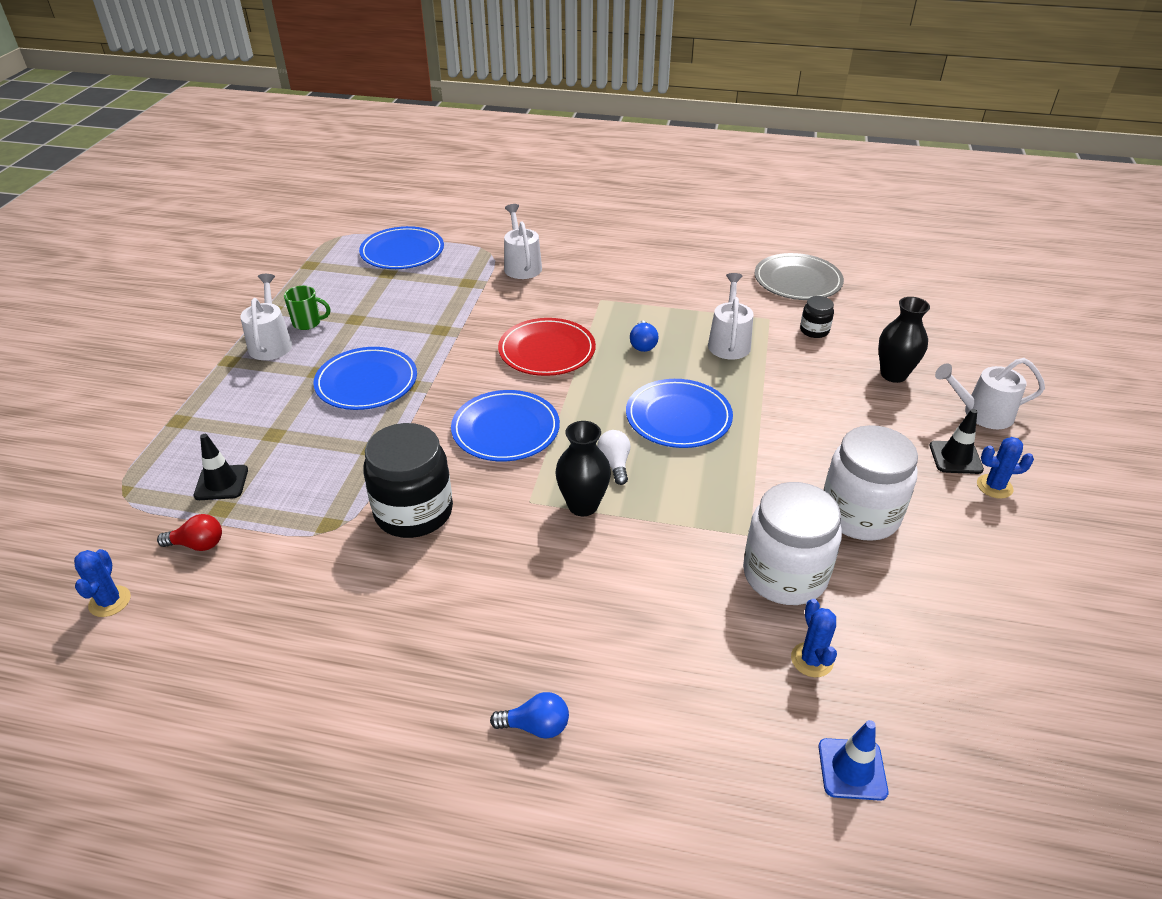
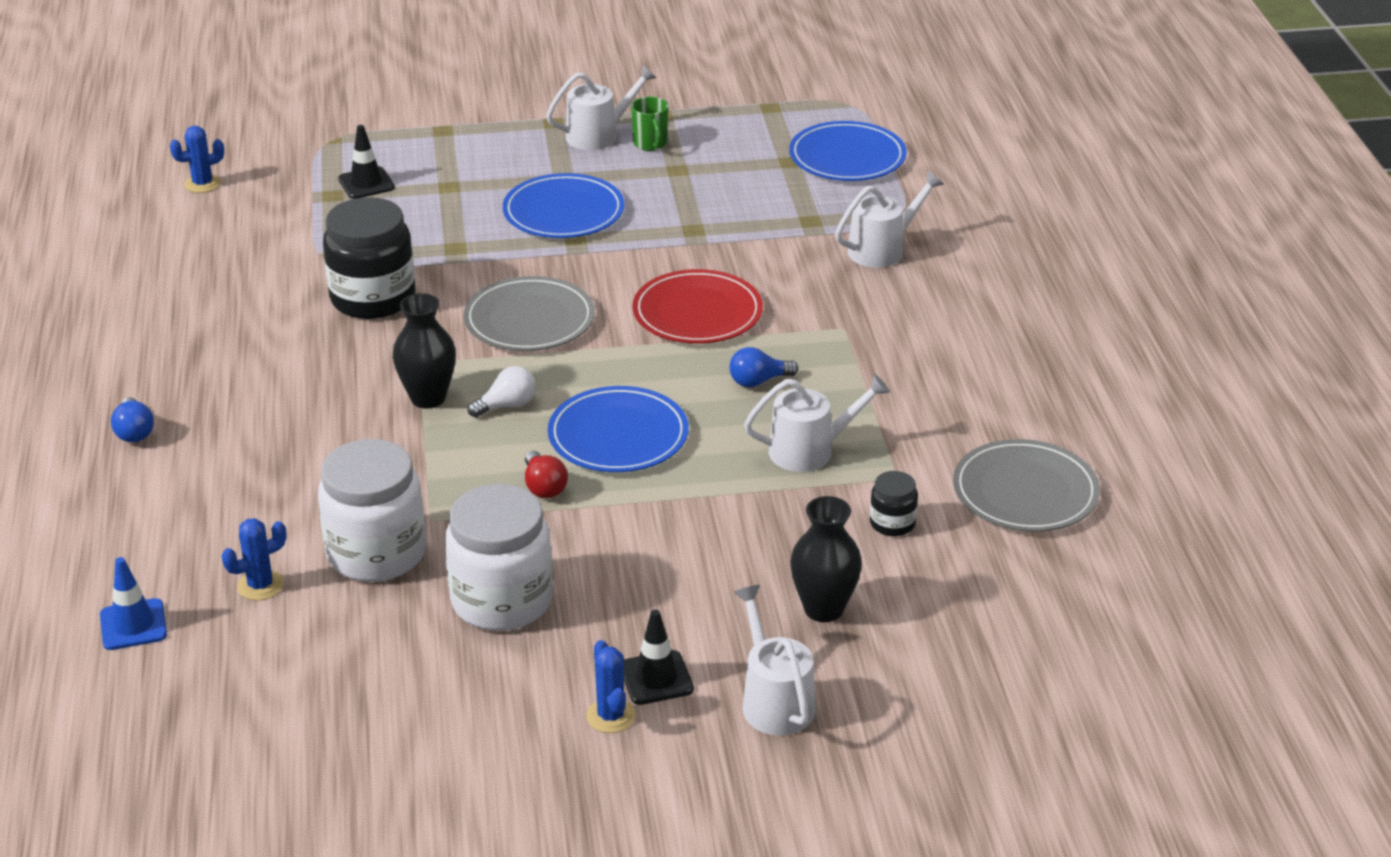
camera: 70 degrees right, 5 degrees down
red light bulb [157,514,222,551] -> red light bulb moved to [525,451,568,498]
blue plate [451,390,560,461] -> grey plate [463,276,595,351]

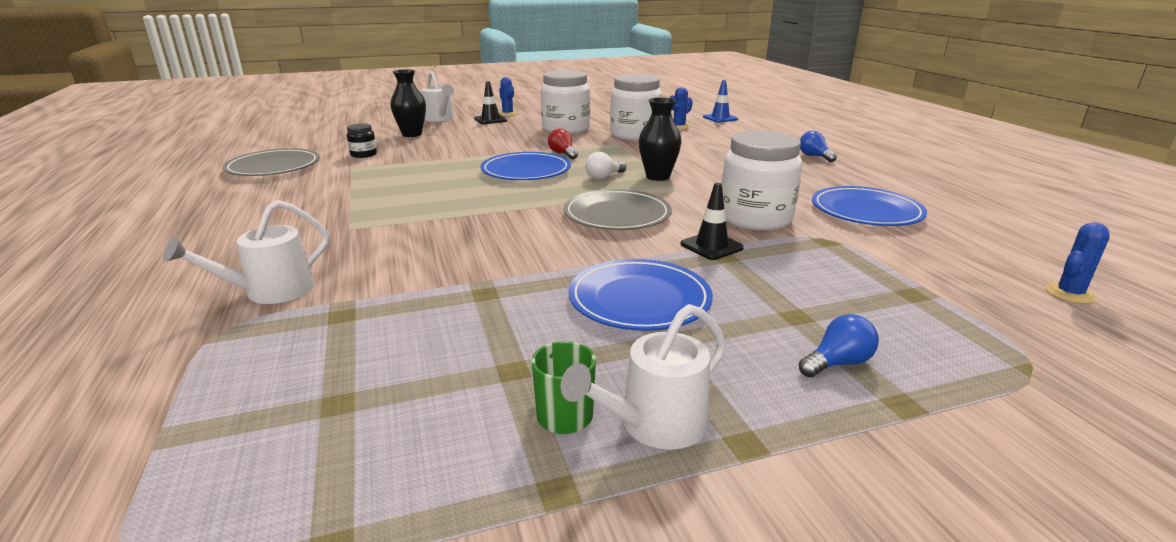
camera: 170 degrees right, 10 degrees down
black jar [323,197,415,319] -> white jar [722,131,803,231]
black traffic cone [338,125,395,199] -> black traffic cone moved to [681,183,744,260]
red plate [633,269,763,344] -> none
blue light bulb [730,347,798,387] -> blue light bulb moved to [799,314,879,377]
white watering can [744,374,890,472] -> none
blue plate [789,121,907,181] -> blue plate moved to [812,186,927,226]

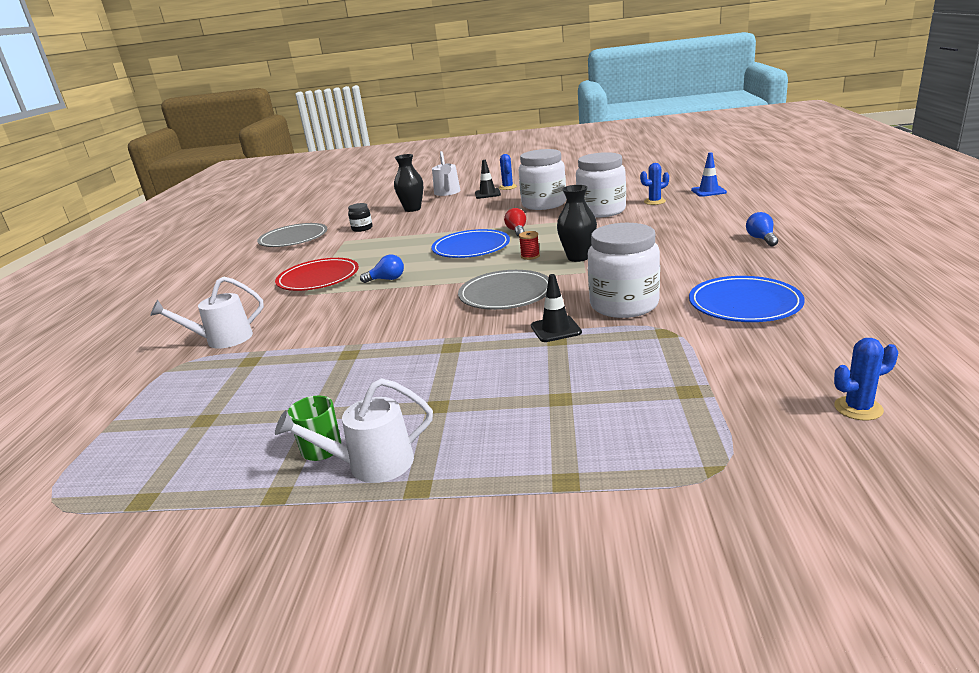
camera: 25 degrees right, 0 degrees up
blue plate [568,259,713,331] -> none
white light bulb [585,152,626,180] -> red spool [519,231,540,260]
blue light bulb [799,314,879,377] -> blue light bulb moved to [360,254,404,283]
none -> red plate [275,258,359,291]

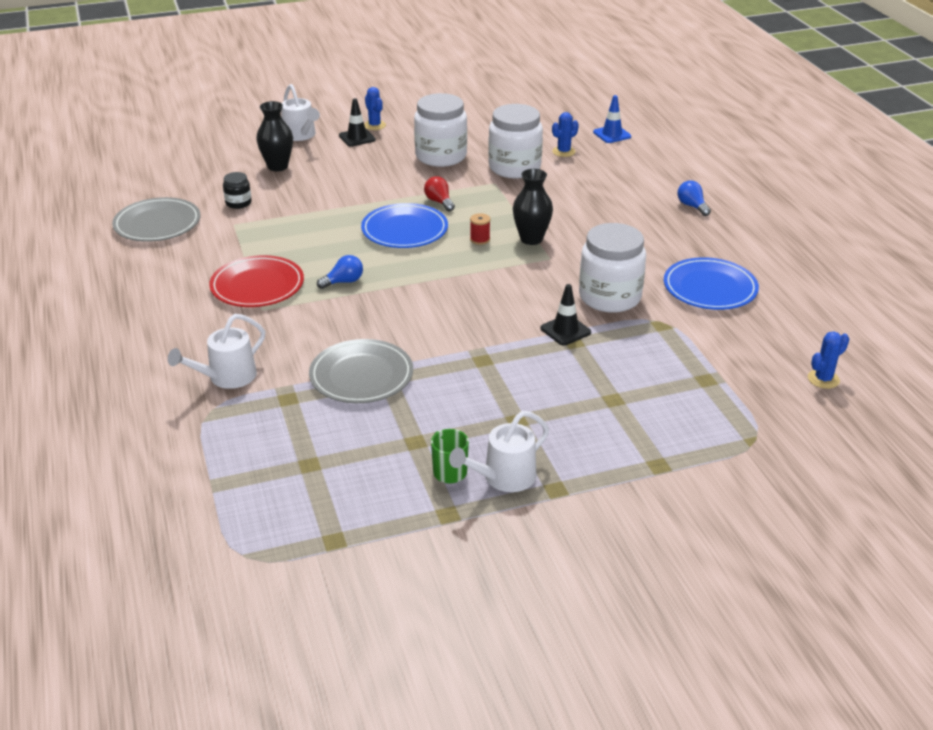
camera: 25 degrees left, 10 degrees up
grey plate [458,270,549,310] -> grey plate moved to [309,339,413,403]

